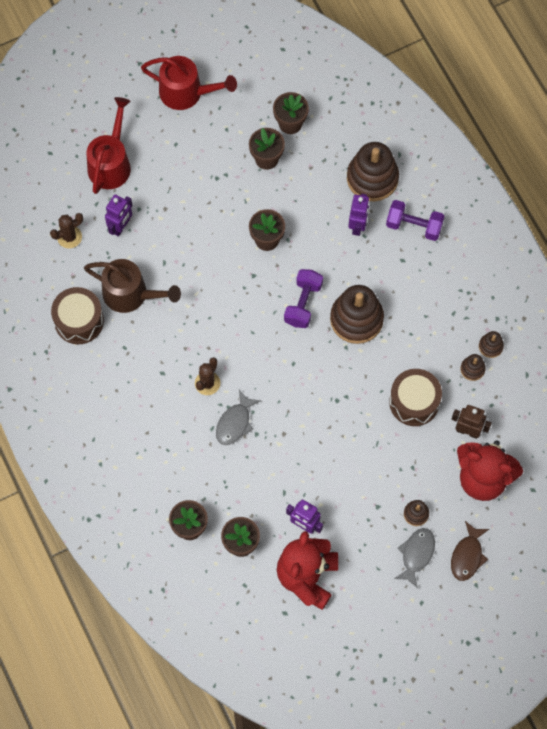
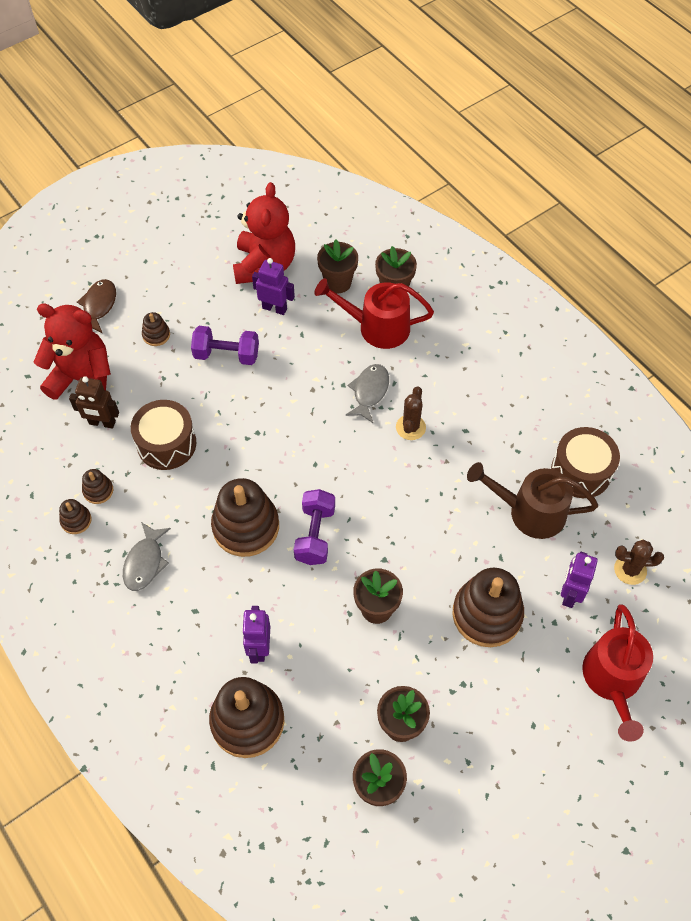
camera: 170 degrees right, 10 degrees down
brown cactus [50,213,83,249] -> brown cactus turned 45 degrees clockwise [614,540,664,585]
red watering can [141,56,237,110] -> red watering can moved to [315,278,434,349]
purple dumbbell [386,200,445,241] -> purple dumbbell moved to [191,326,259,365]
grey fish [394,528,435,588] -> grey fish moved to [123,522,171,591]
none -> brown stacking toy [452,568,524,647]

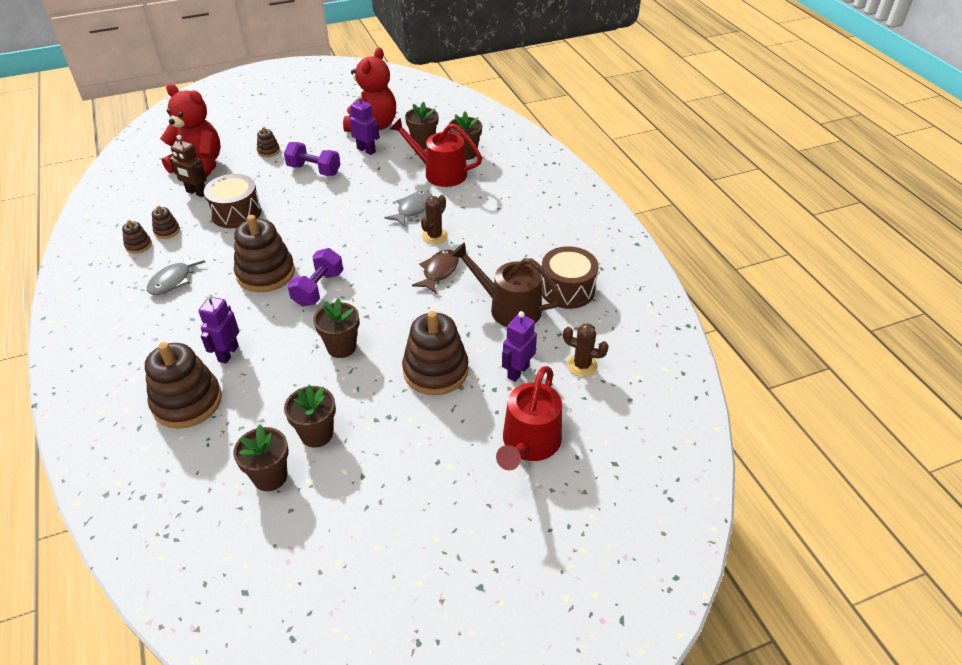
camera: 15 degrees right, 15 degrees down
brown fish [77,279,116,333] -> brown fish moved to [412,250,459,293]

